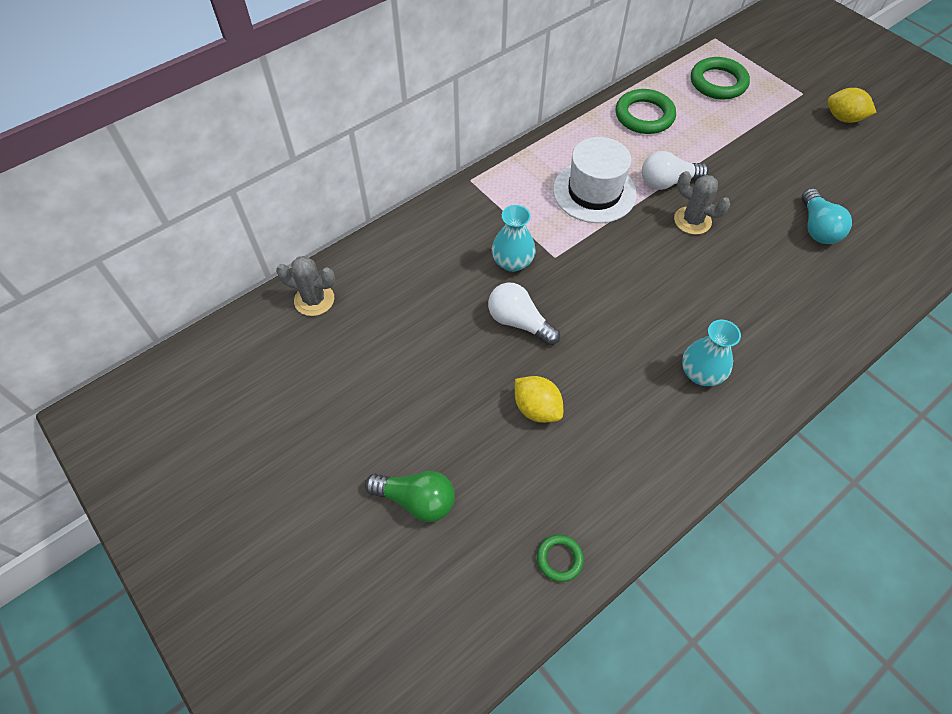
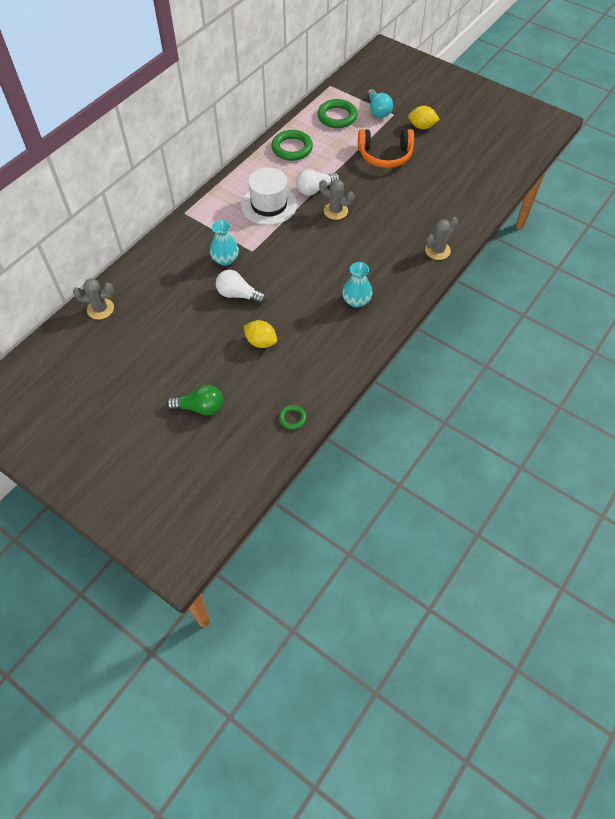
camera: 15 degrees left, 0 degrees up
turquoise light bulb [802,188,852,244] -> turquoise light bulb moved to [366,89,393,118]
none -> orange headphones [358,129,414,168]
none -> grey cactus [425,217,458,260]

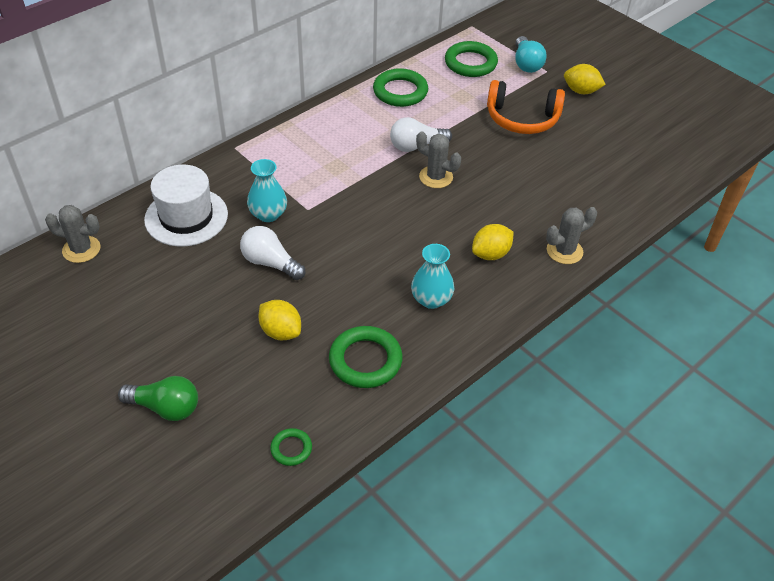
camera: 10 degrees right, 10 degrees down
white hat [241,168,297,225] -> white hat moved to [144,165,228,247]
none -> green ring [329,326,403,388]
none -> yellow lemon [472,224,514,260]

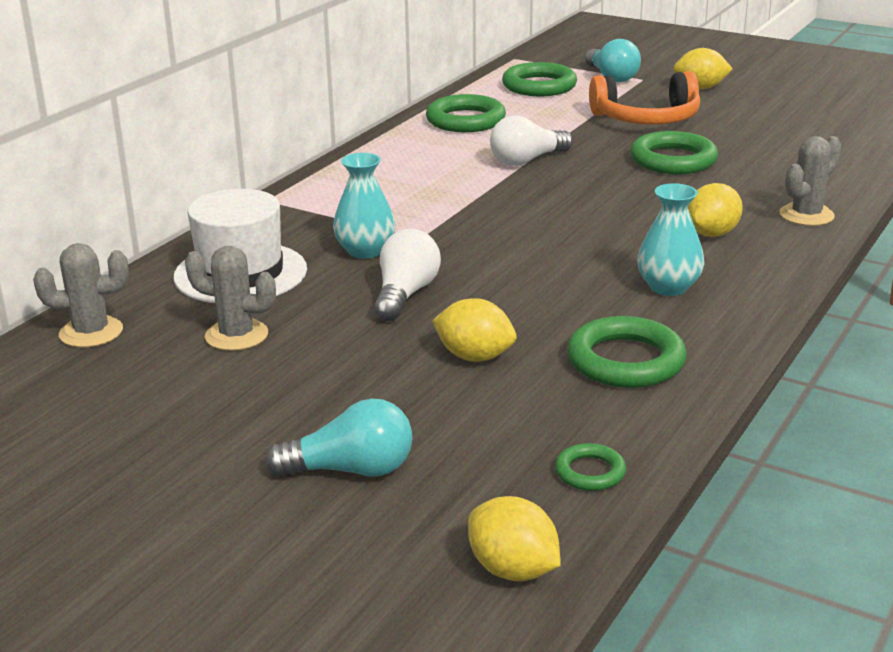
camera: 15 degrees left, 20 degrees down
green light bulb [118,376,198,421] -> turquoise light bulb [265,398,413,477]
white light bulb [240,226,305,280] -> white light bulb turned 90 degrees clockwise [374,229,441,321]
grey cactus [416,131,461,188] -> grey cactus moved to [185,246,276,351]
none -> yellow lemon [468,496,561,581]
none -> green ring [630,131,718,174]

